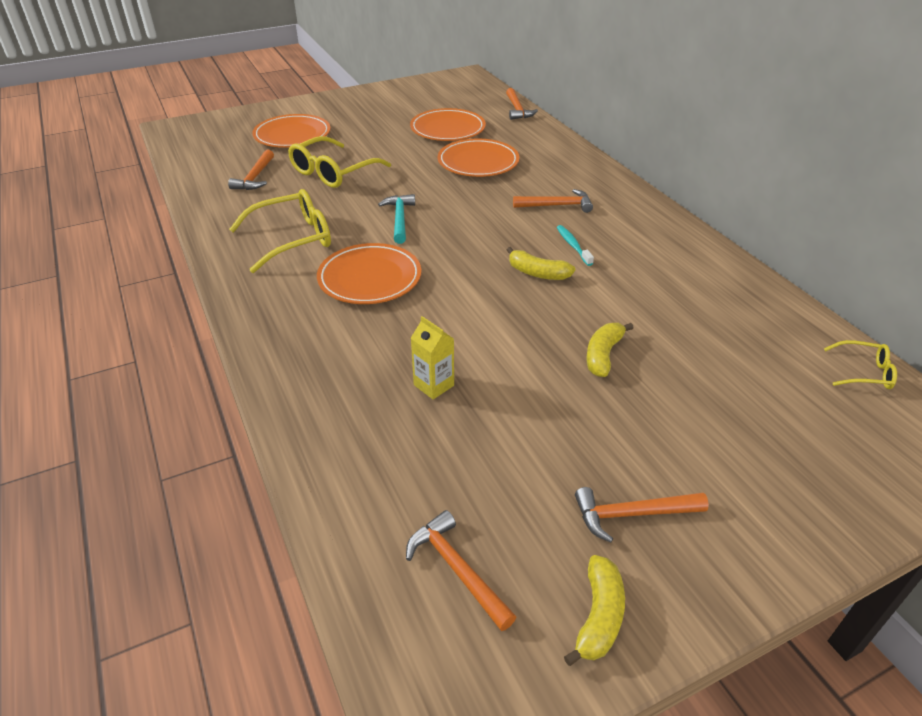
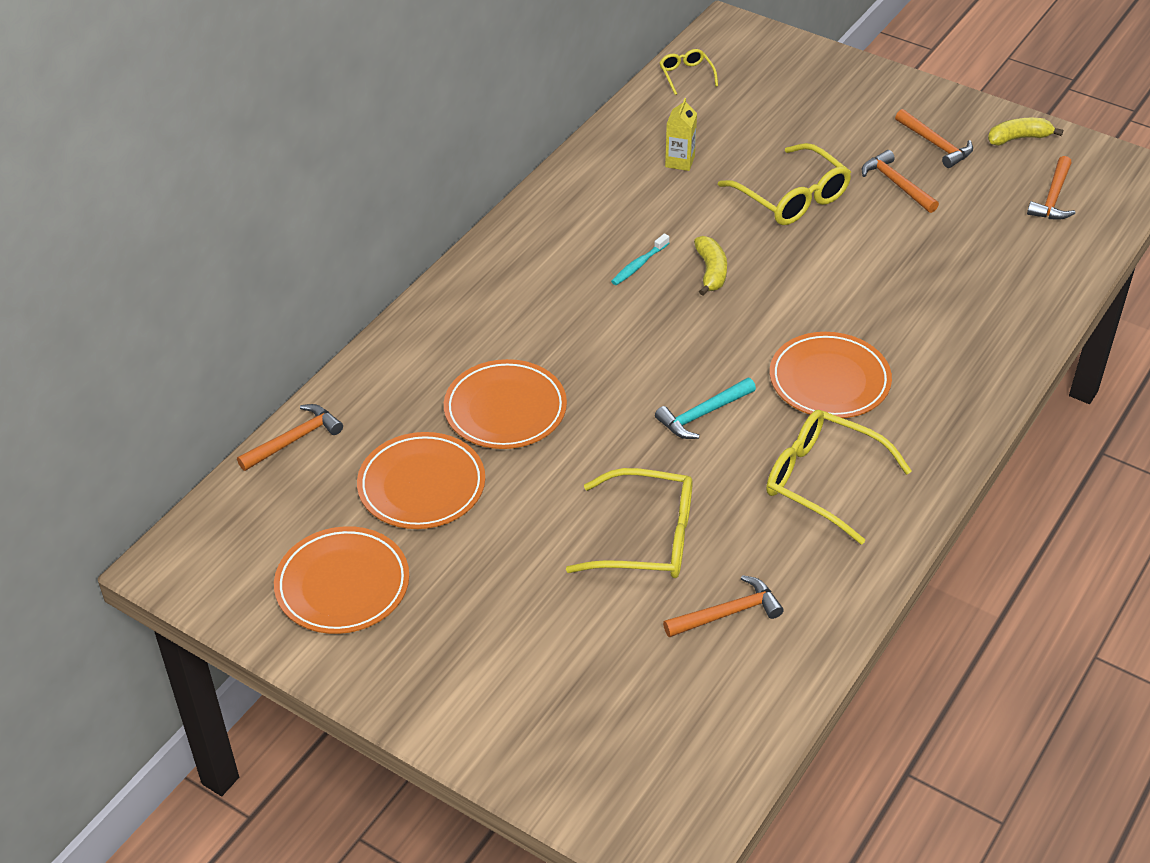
camera: 120 degrees left, 5 degrees up
orange plate [252,114,331,148] -> orange plate moved to [274,526,409,634]
yellow carton [411,316,454,399] -> yellow carton moved to [665,98,697,171]
orange hammer [513,189,593,213] -> orange hammer moved to [862,150,939,213]
yellow banana [586,323,634,377] -> yellow glasses [718,143,851,225]

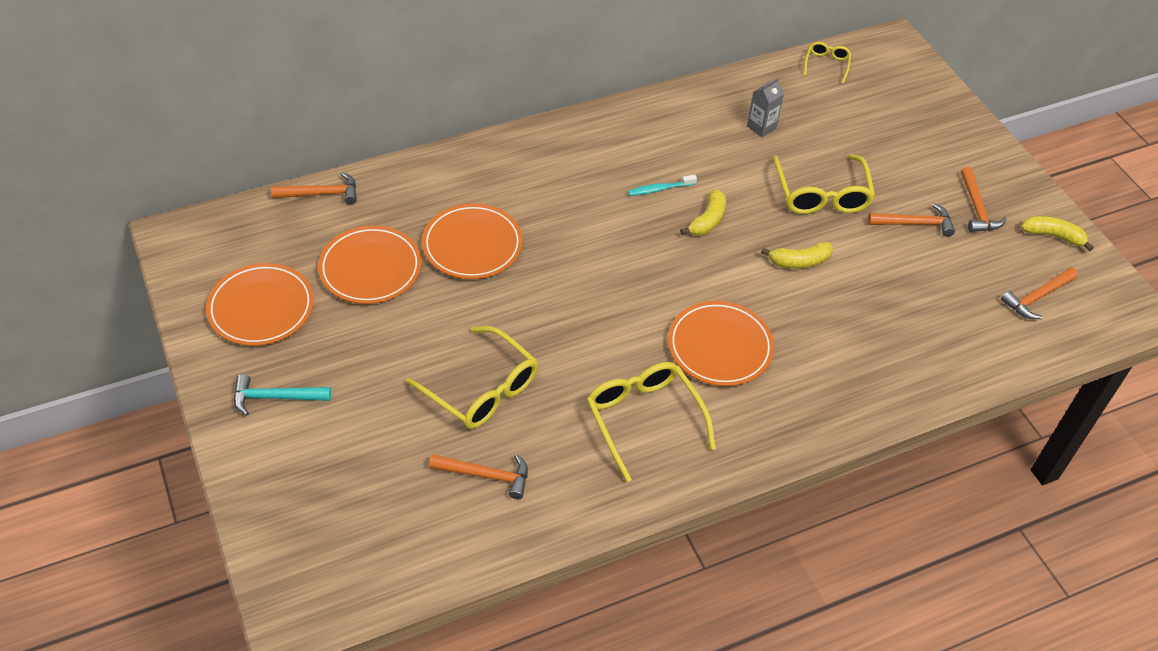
camera: 30 degrees right, 5 degrees up
turquoise hammer [655,378,756,439] -> turquoise hammer moved to [234,374,331,416]
yellow carton [665,98,697,171] -> grey carton [747,77,784,137]
orange hammer [862,150,939,213] -> orange hammer turned 90 degrees clockwise [868,203,955,237]
none -> yellow banana [761,242,833,269]

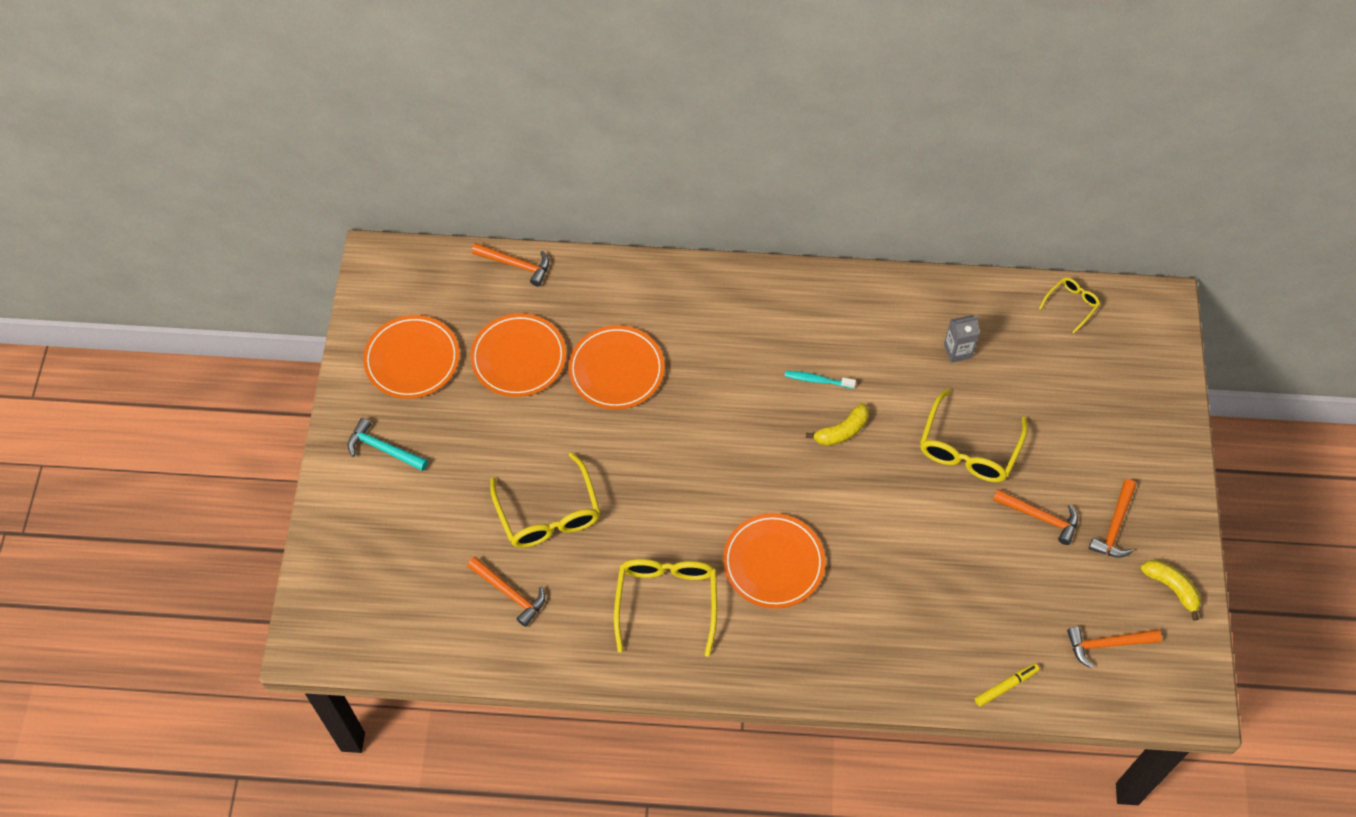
camera: 30 degrees right, 10 degrees up
yellow banana [761,242,833,269] -> none
none -> yellow marker [975,663,1039,707]

